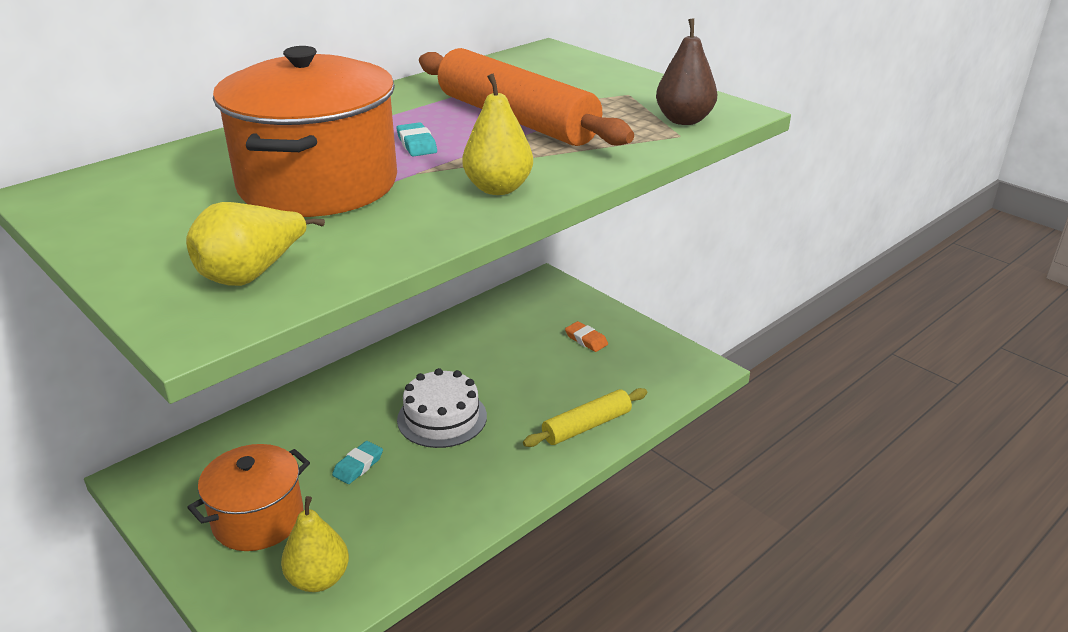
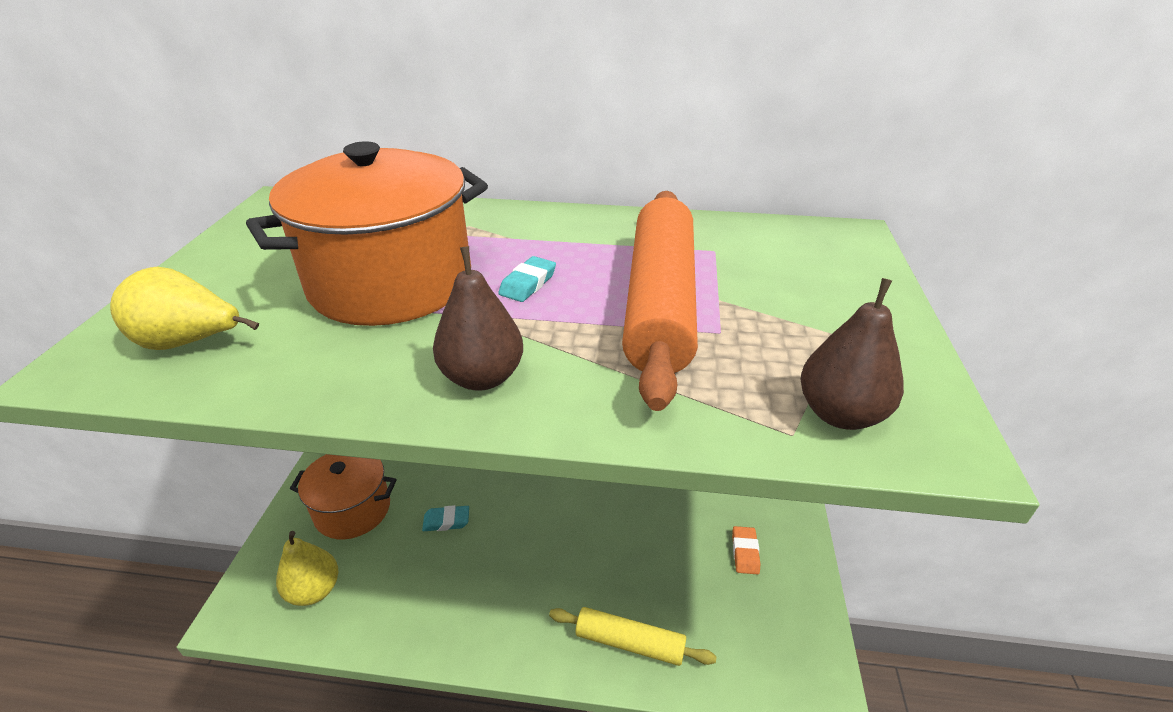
camera: 50 degrees right, 5 degrees up
white cake [397,368,487,448] -> none
yellow pear [463,73,533,195] -> brown pear [433,246,523,390]

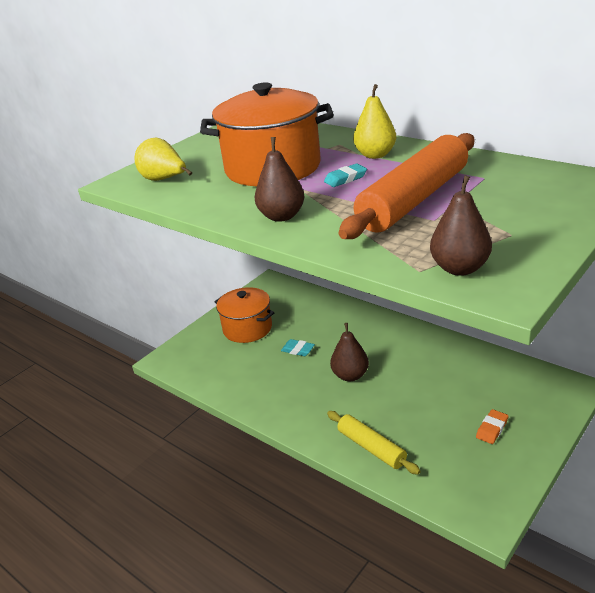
camera: 35 degrees right, 5 degrees down
yellow pear [276,531,338,606] -> yellow pear moved to [353,84,396,159]
none -> brown pear [330,323,369,381]

